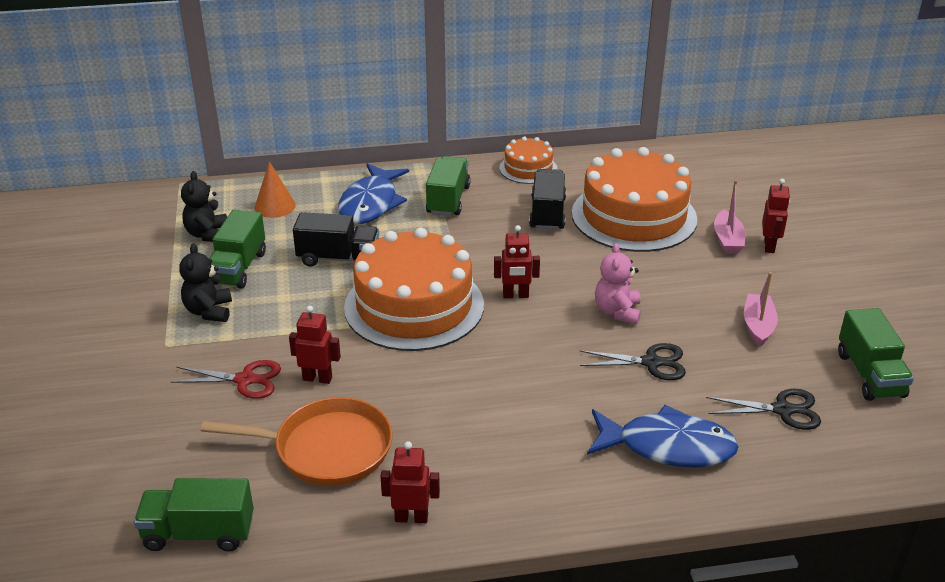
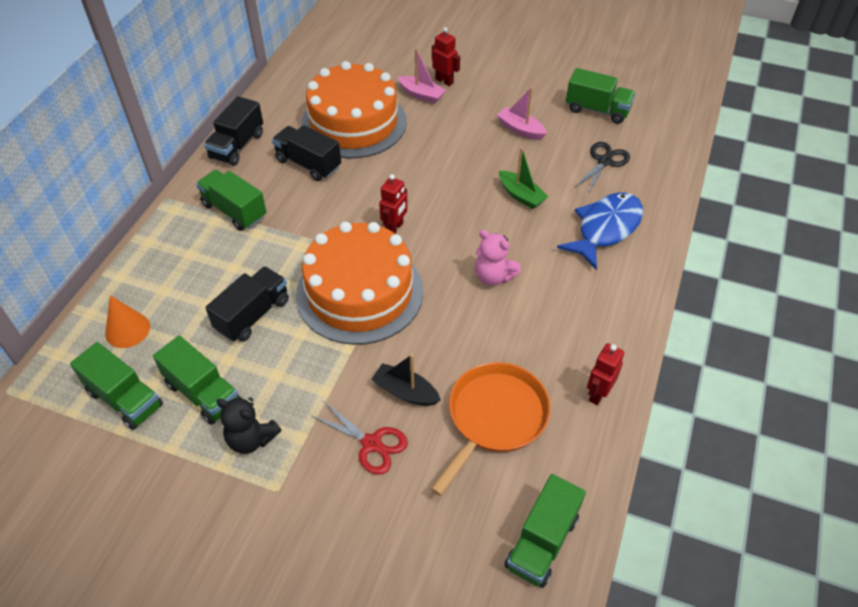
camera: 60 degrees left, 15 degrees up
red scissors [170,360,281,399] -> red scissors turned 90 degrees clockwise [311,402,408,475]
black teddy bear [181,171,227,242] -> green truck [70,342,163,430]
red robot [289,306,341,384] -> black boat [371,354,441,406]
blue fish [338,163,409,224] -> none
orange cake [499,136,557,184] -> black truck [204,96,263,166]
black scissors [580,343,686,380] -> green boat [499,147,549,209]
pink teddy bear [595,243,641,324] -> pink teddy bear moved to [475,230,521,285]

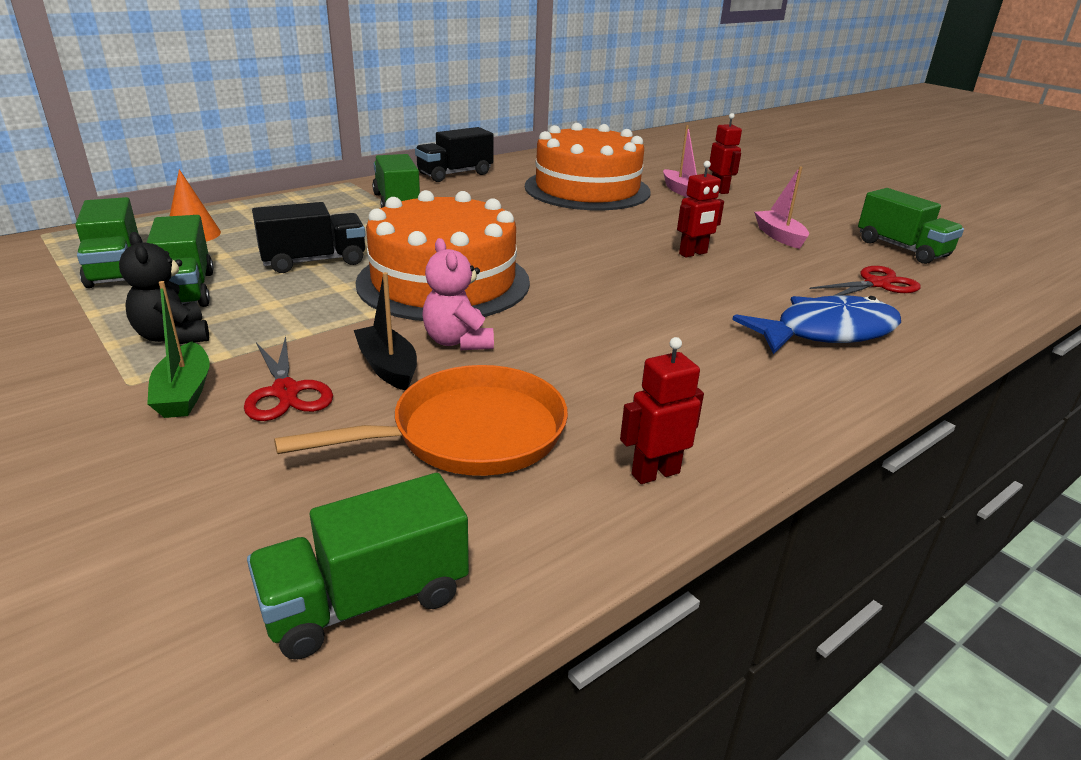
camera: 30 degrees right, 20 degrees down
black truck [272,125,341,181] -> none
red robot [379,174,407,233] -> red robot moved to [677,161,724,258]
pink teddy bear [475,230,521,285] -> pink teddy bear moved to [422,238,494,350]
green boat [499,147,549,209] -> green boat moved to [147,281,210,418]
black scissors [574,142,630,195] -> red scissors [810,266,921,296]

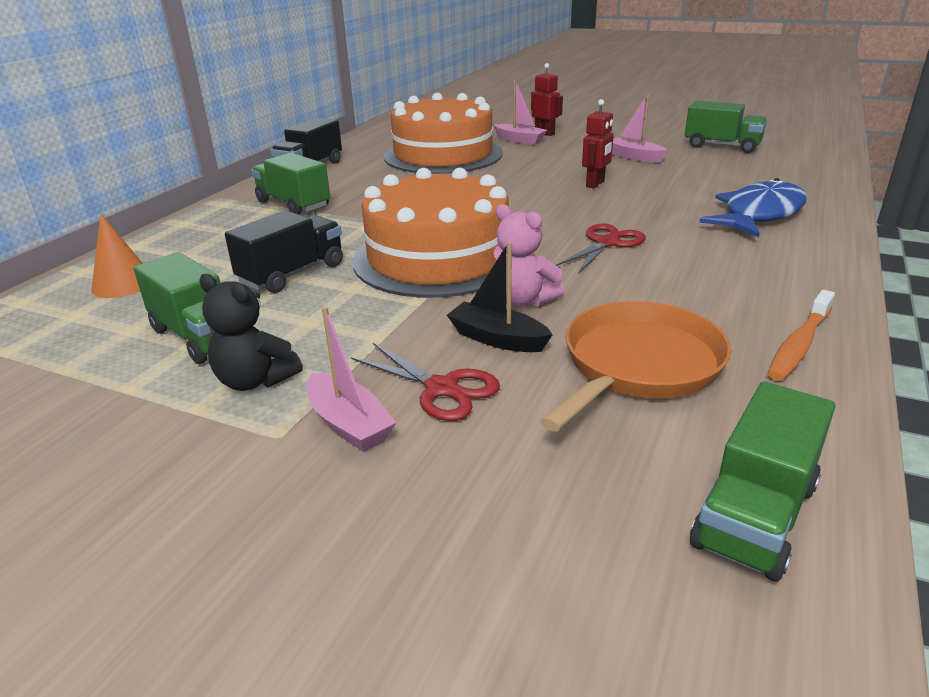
camera: 25 degrees left, 0 degrees up
green truck [75,197,143,288] -> none
green boat [147,281,210,418] -> pink boat [306,307,396,452]
red robot [620,337,704,484] -> orange toothbrush [767,290,835,381]
red scissors [810,266,921,296] -> red scissors moved to [556,223,646,273]

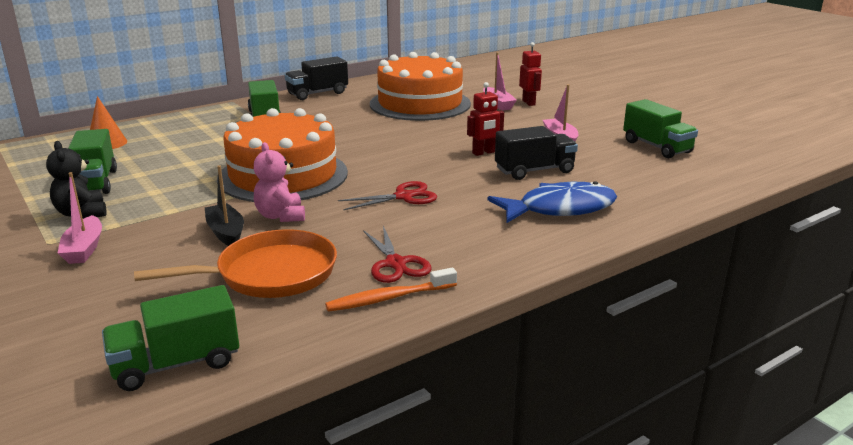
camera: 30 degrees right, 5 degrees down
black truck [225,210,343,293] -> black truck moved to [495,126,578,180]
red scissors [351,343,500,421] -> red scissors moved to [363,226,431,283]

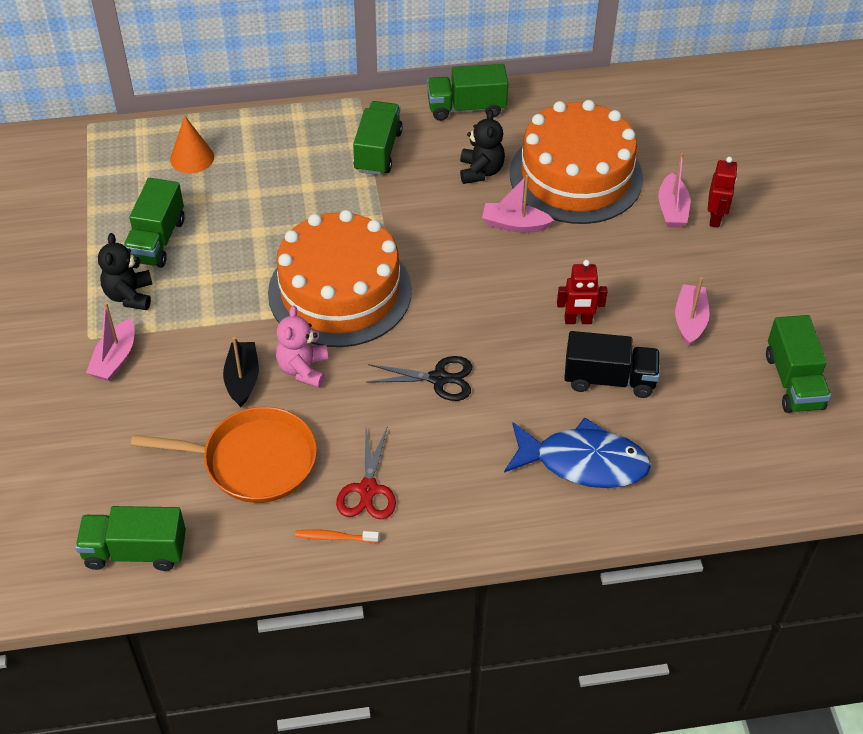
camera: 25 degrees right, 25 degrees up
black truck [285,57,348,100] -> green truck [427,64,508,121]
orange toothbrush [325,268,457,312] -> orange toothbrush [295,529,379,543], size x0.66
red scissors [338,181,437,210] -> black scissors [366,356,472,401]
none -> black teddy bear [460,110,505,184]
none -> pink boat [482,175,554,233]

